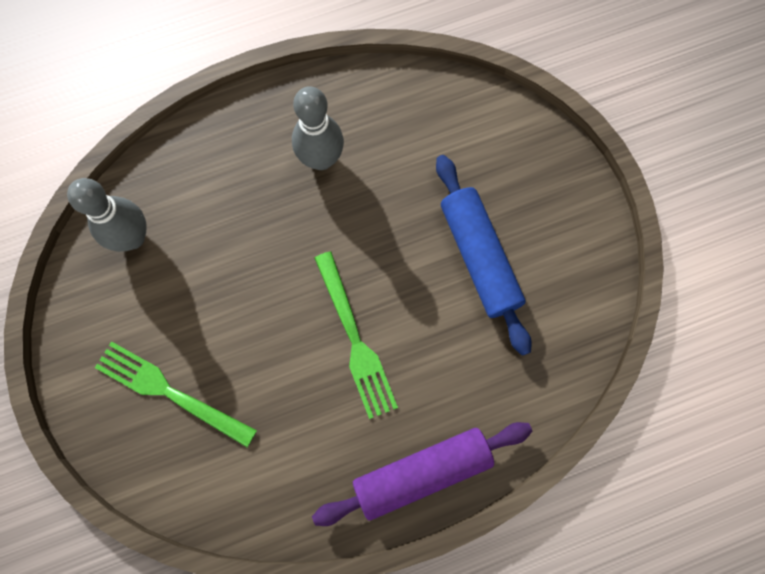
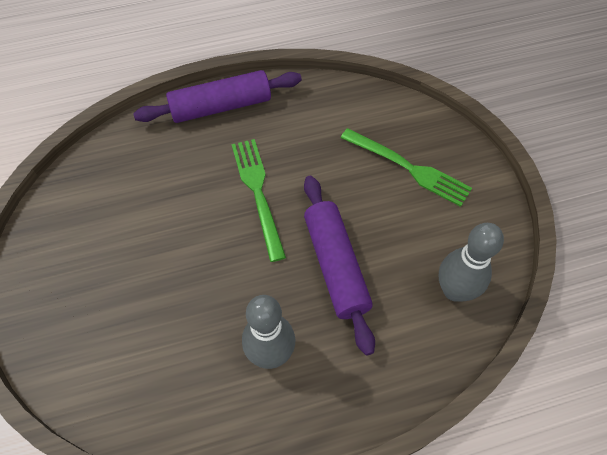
camera: 175 degrees left, 15 degrees down
blue rolling pin [436,155,532,356] -> none
none -> purple rolling pin [304,176,375,356]

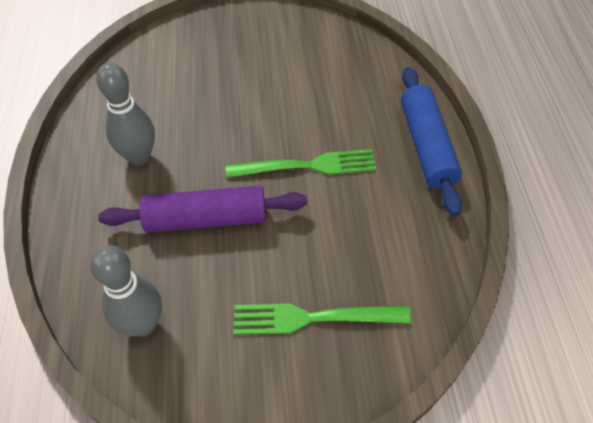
camera: 100 degrees right, 5 degrees down
purple rolling pin [133,70,302,123] -> blue rolling pin [401,67,462,216]
green fork [341,128,472,207] -> green fork turned 45 degrees clockwise [233,303,411,335]

